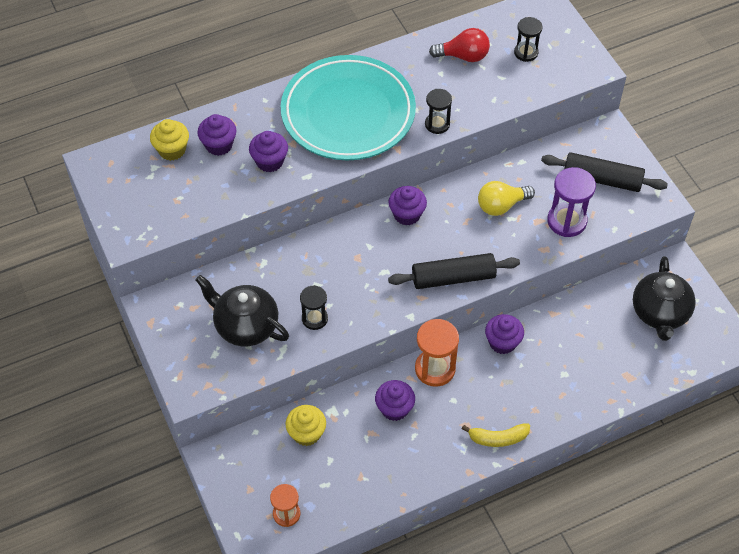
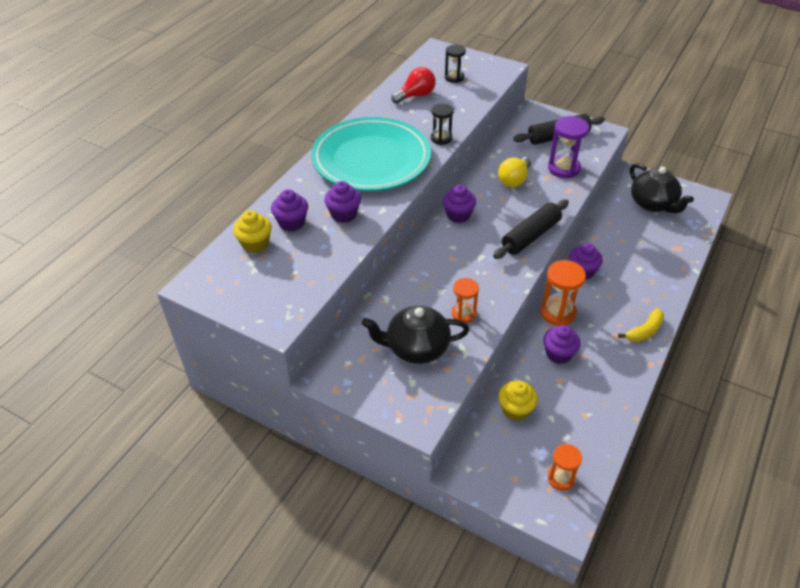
camera: 35 degrees left, 10 degrees down
black hourglass [300,285,328,330] -> orange hourglass [452,278,479,323]

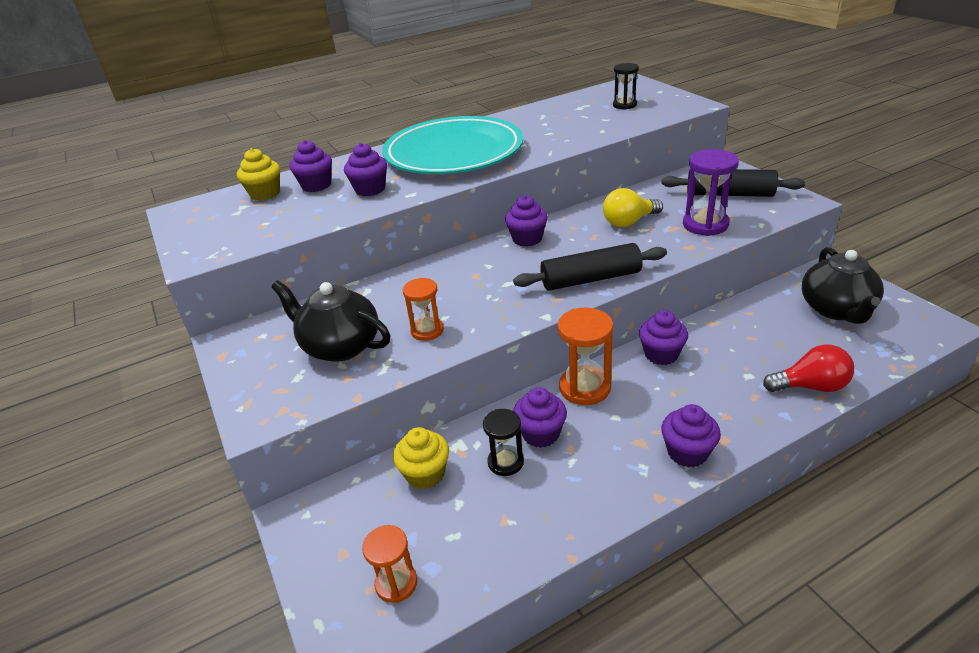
camera: 35 degrees right, 10 degrees down
red light bulb [391,67,436,104] -> red light bulb moved to [763,344,854,392]
black hourglass [431,103,454,145] -> black hourglass moved to [483,409,524,476]
yellow banana [618,308,664,342] -> purple cupcake [661,404,721,468]

